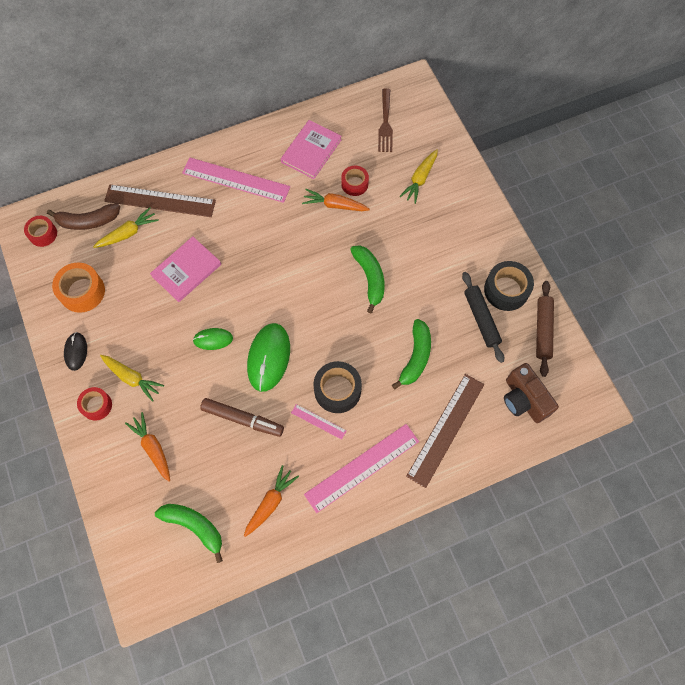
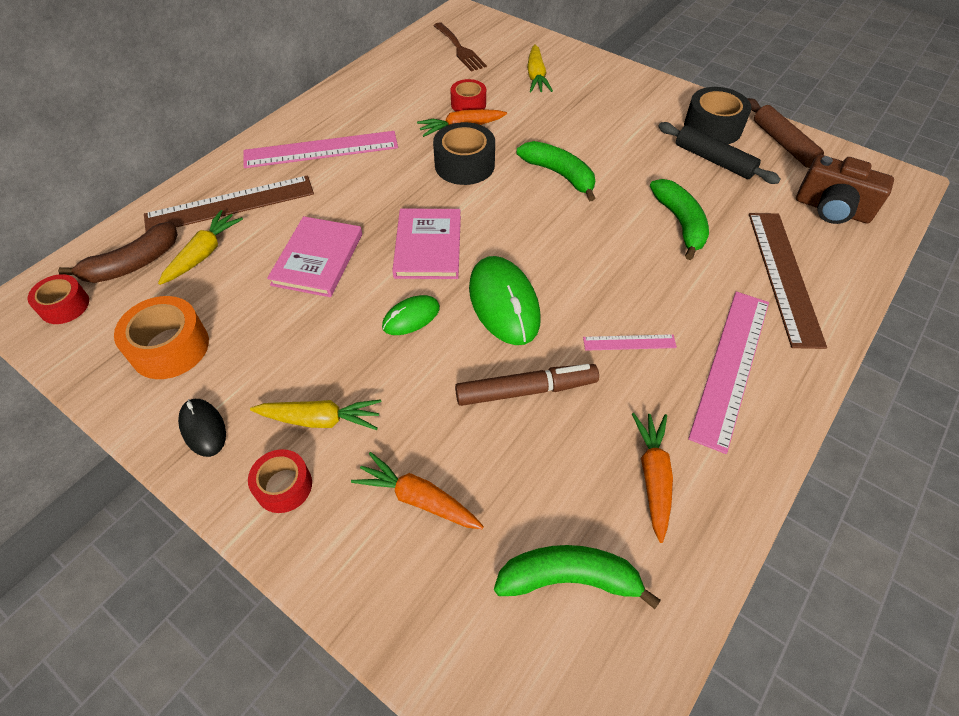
camera: 30 degrees left, 15 degrees down
pink book [281,120,342,179] -> pink book moved to [392,208,461,279]
black tape [314,361,362,413] -> black tape moved to [433,122,495,185]

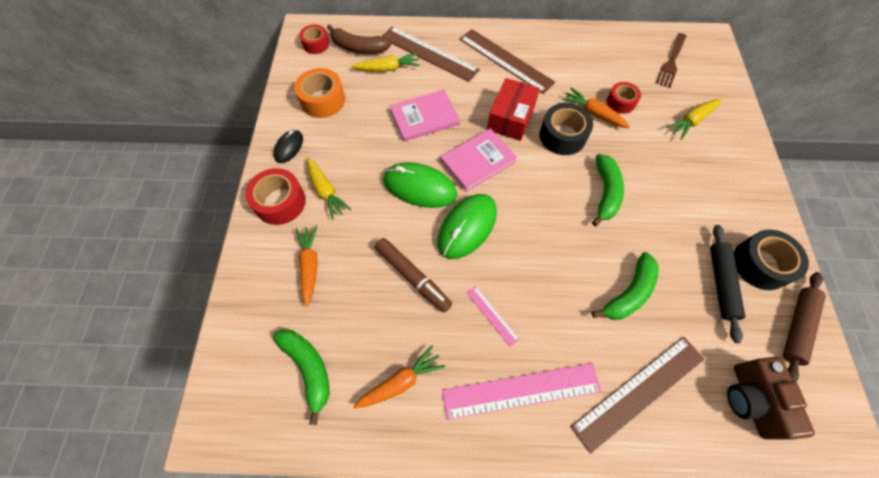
camera: 55 degrees right, 10 degrees up
pink ruler [243,131,398,168] -> brown ruler [459,29,556,94]
red tape [248,449,312,513] -> red tape [245,168,306,225], size x1.56
green mouse [382,295,440,335] -> green mouse [383,162,457,208], size x1.80
none -> red box [487,78,540,141]

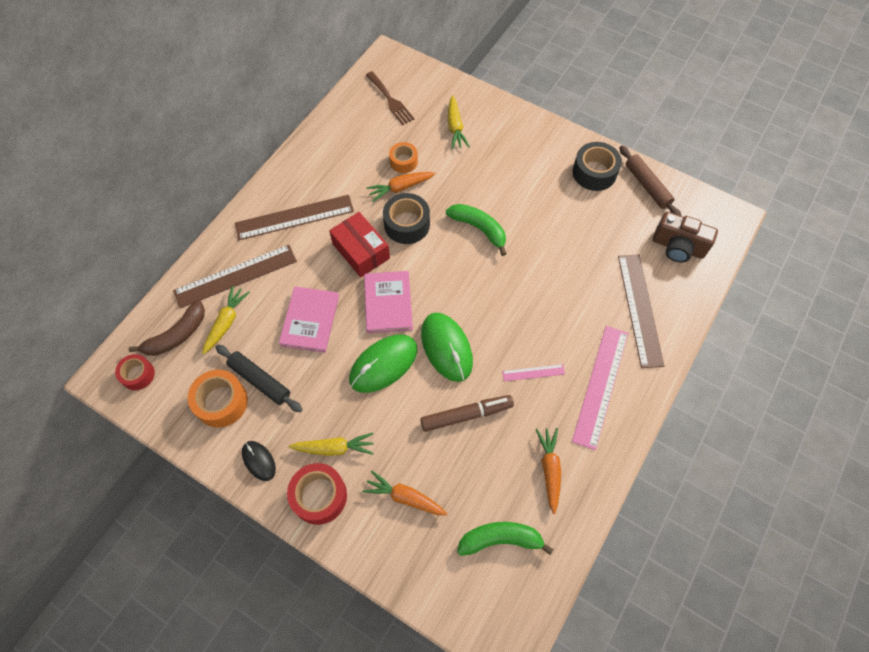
camera: 60 degrees left, 0 degrees up
green banana [592,252,659,320] -> none
red tape [607,82,641,114] -> orange tape [389,142,418,173]
black rolling pin [710,225,745,343] -> black rolling pin moved to [215,345,302,412]

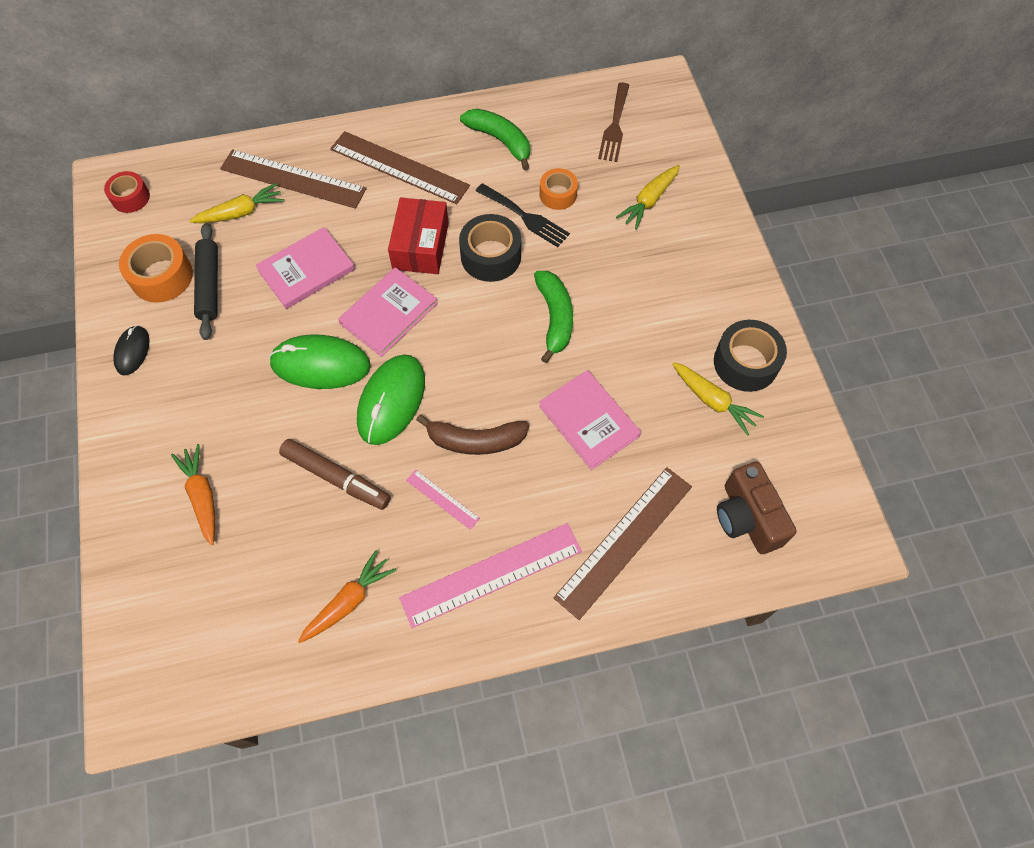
camera: 45 degrees right, 0 degrees up
brown banana [129,300,205,356] -> brown banana moved to [416,414,530,455]
red tape [287,463,347,525] -> none
yellow carrot [289,433,374,456] -> yellow carrot moved to [672,362,764,436]
orange carrot [366,172,436,202] -> black fork [476,183,570,247]
green banana [457,522,554,556] -> green banana moved to [460,109,530,170]
brown rolling pin [619,145,681,216] -> none
none -> pink book [539,370,641,470]

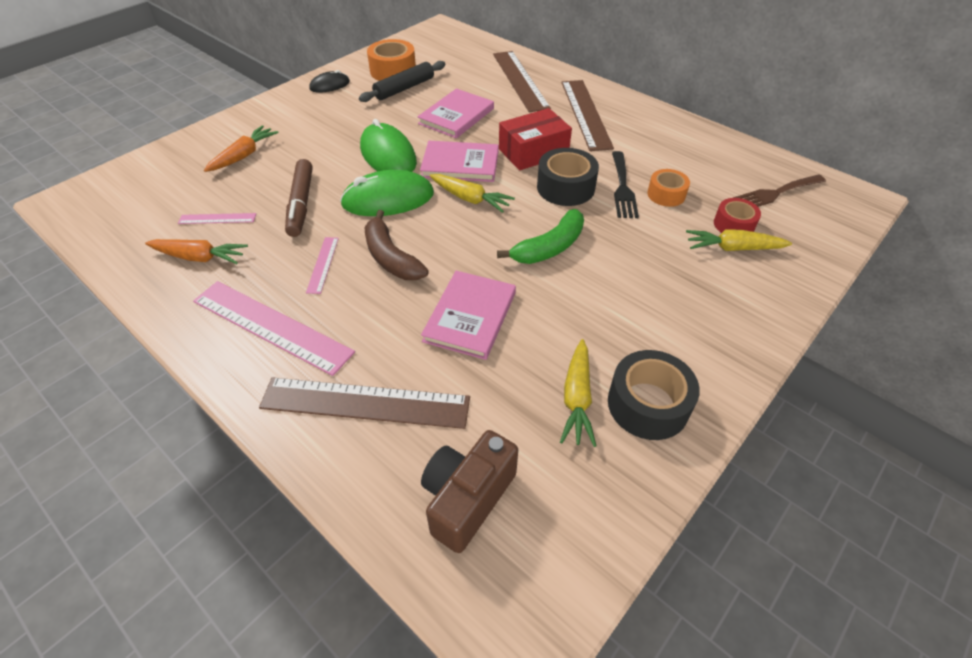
camera: 55 degrees right, 15 degrees down
red tape [104,171,150,213] -> red tape moved to [714,198,761,233]
yellow carrot [189,183,284,223] -> yellow carrot moved to [430,174,515,213]
pink book [256,227,355,309] -> pink book turned 75 degrees counterclockwise [417,89,494,138]
green banana [460,109,530,170] -> none
none -> pink ruler [178,213,256,224]

